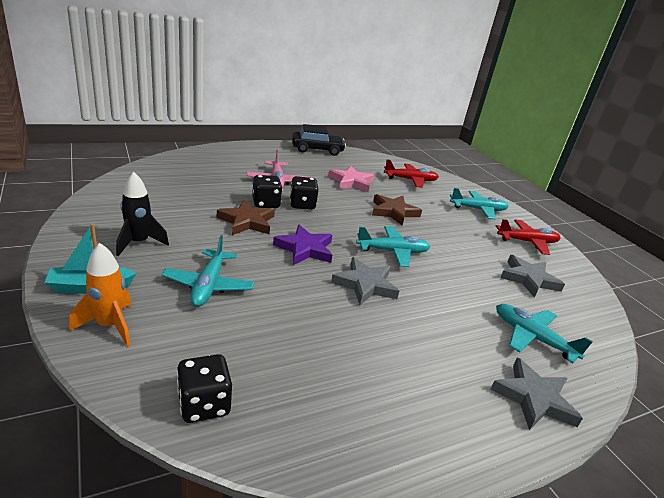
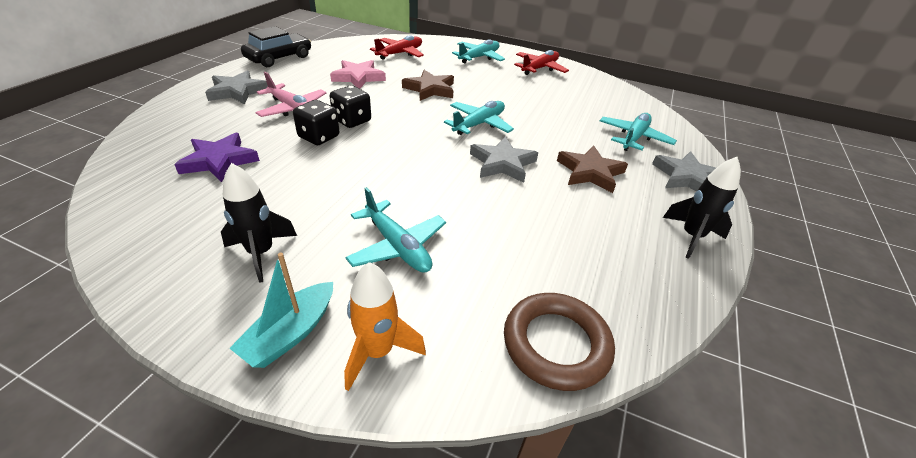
camera: 40 degrees left, 10 degrees up
black dice [177,354,232,423] -> brown ring [504,293,615,391]
brown star [217,200,275,235] -> brown star moved to [557,145,628,193]
purple star [273,225,332,265] -> purple star moved to [174,133,260,182]
turquoise plane [496,304,593,363] -> turquoise plane turned 120 degrees clockwise [600,113,677,151]
grey star [500,255,565,298] -> grey star moved to [205,71,268,104]
none -> black rocket [663,157,741,259]

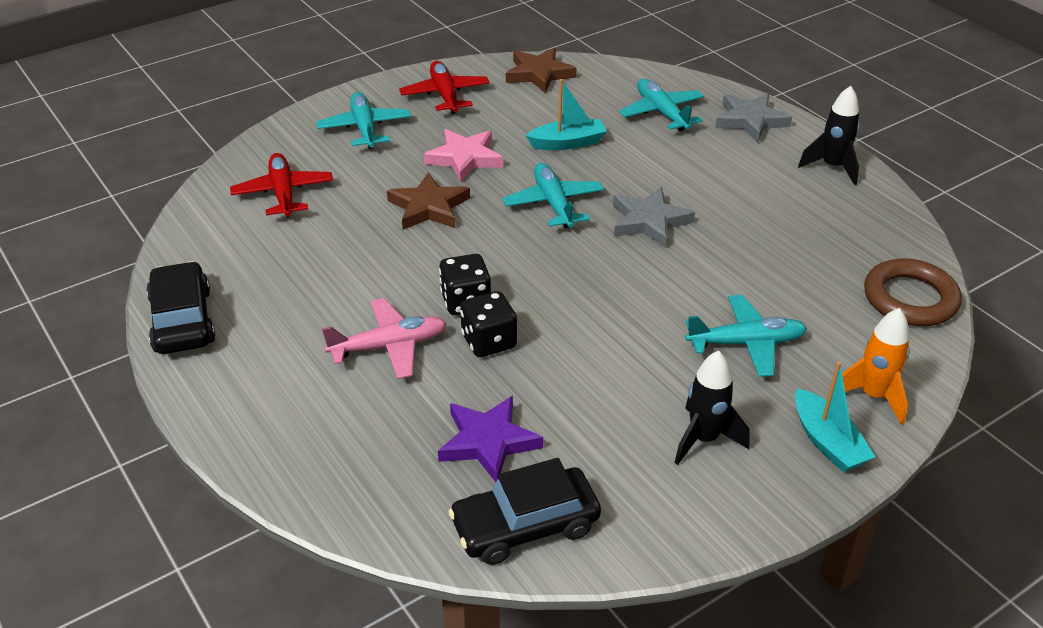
camera: 55 degrees left, 0 degrees up
grey star [205,71,268,104] -> none
pink star [330,60,386,89] -> pink star moved to [424,129,503,182]
brown star [557,145,628,193] -> brown star moved to [506,48,576,93]
none -> black car [448,458,601,565]
none -> turquoise boat [525,79,607,150]

